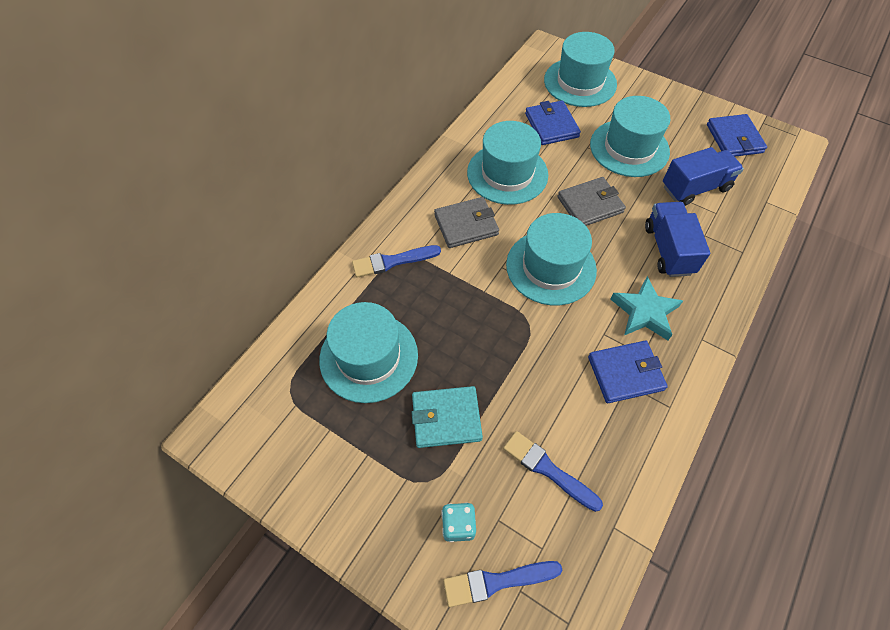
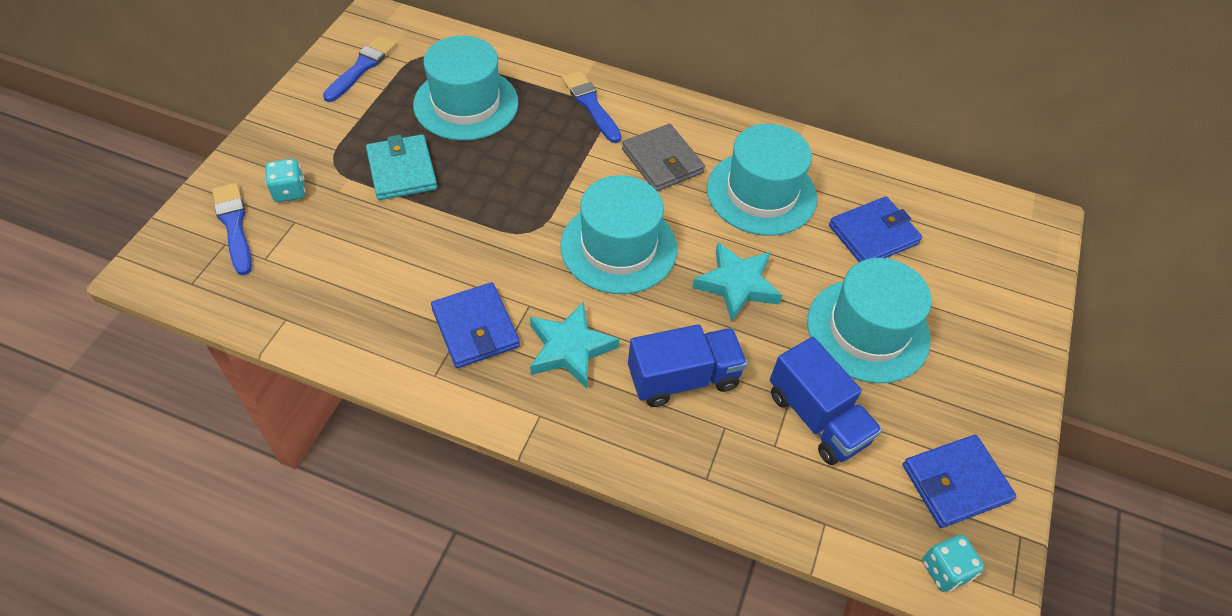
camera: 75 degrees right, 5 degrees down
blue brush [503,431,603,512] -> blue brush moved to [323,36,397,102]
turquoise hat [544,32,617,107] -> none
grey wallet [558,177,626,226] -> turquoise star [692,242,782,322]
none -> turquoise dice [922,535,984,592]

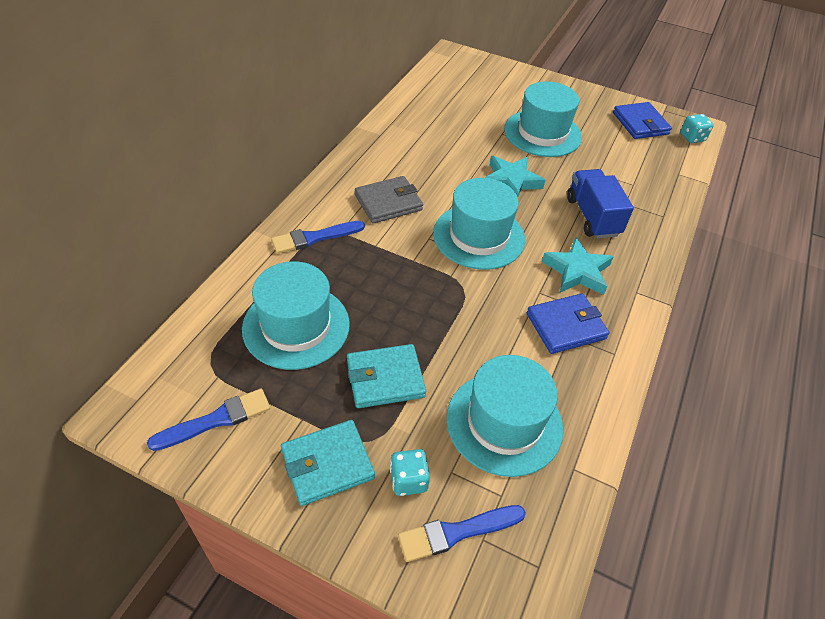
camera: 85 degrees left, 5 degrees down
blue brush [323,36,397,102] -> blue brush turned 120 degrees clockwise [147,389,270,451]
turquoise hat [707,124,817,236] -> turquoise hat moved to [447,355,563,477]
blue truck [770,337,882,465] -> none
blue wallet [829,197,922,262] -> none
none -> turquoise wallet [281,420,375,506]

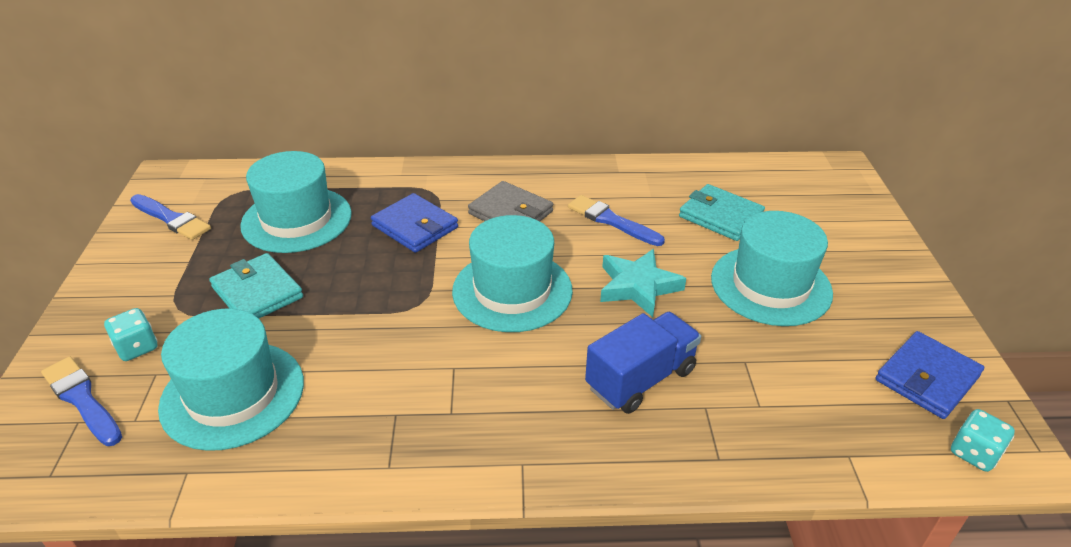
camera: 65 degrees right, 10 degrees down
blue brush [271,221,365,254] -> blue brush moved to [568,195,665,246]
turquoise wallet [281,420,375,506] -> turquoise wallet moved to [679,184,765,241]
blue wallet [527,293,610,354] -> blue wallet moved to [371,193,458,253]
turquoise star [542,237,614,295] -> none

